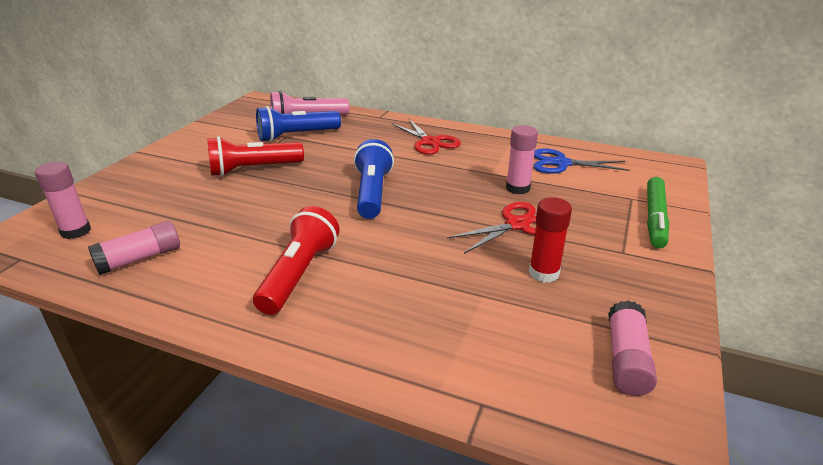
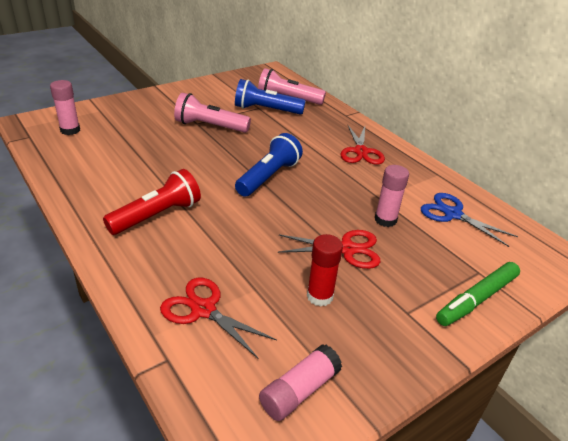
camera: 30 degrees right, 5 degrees up
pink glue stick [88,221,180,275] -> none
red flashlight [207,136,304,176] -> pink flashlight [174,93,251,133]
none -> red scissors [160,278,277,358]

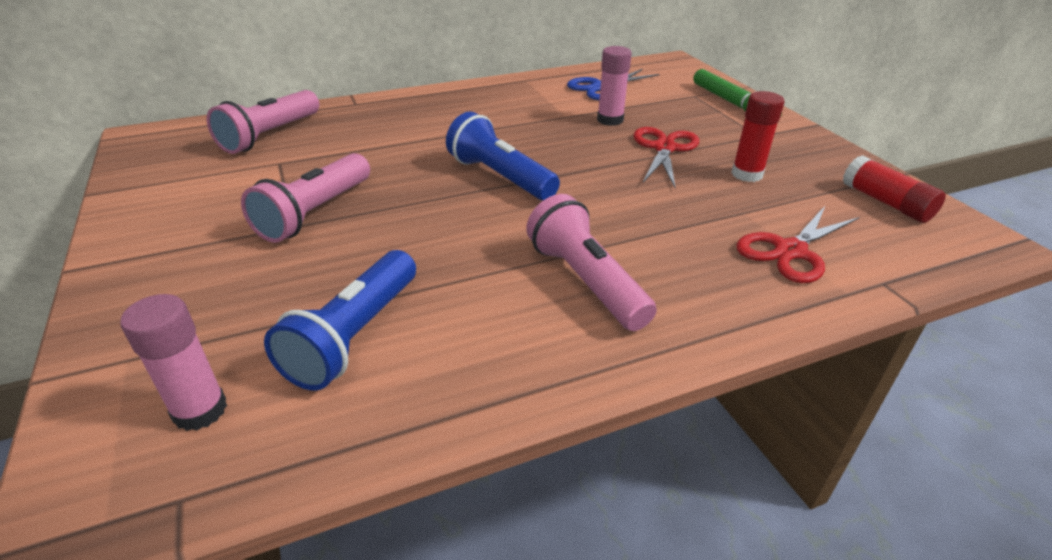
camera: 75 degrees left, 0 degrees up
red flashlight [103,169,201,235] -> pink flashlight [526,194,657,331]
blue flashlight [235,79,306,115] -> blue flashlight moved to [264,250,416,391]
pink glue stick [259,344,342,421] -> red glue stick [843,155,946,223]
red scissors [341,125,385,165] -> none

